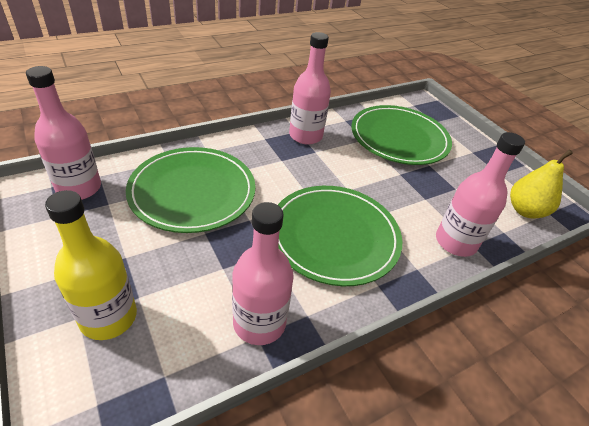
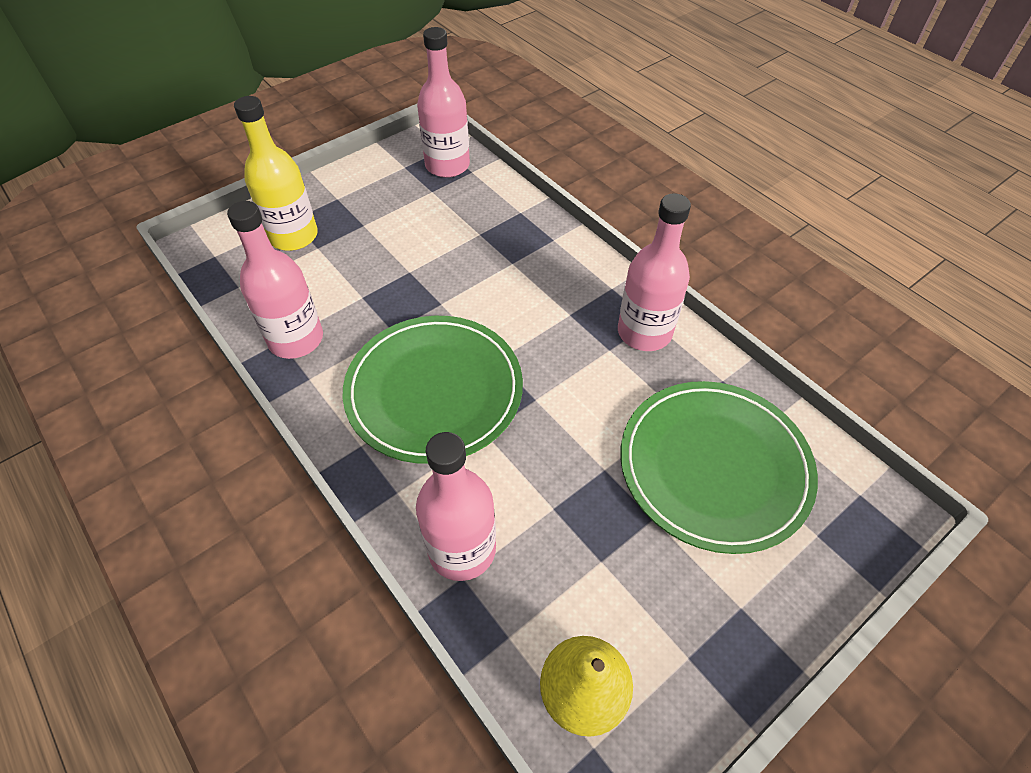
camera: 85 degrees right, 10 degrees up
green plate [126,147,255,233] -> none

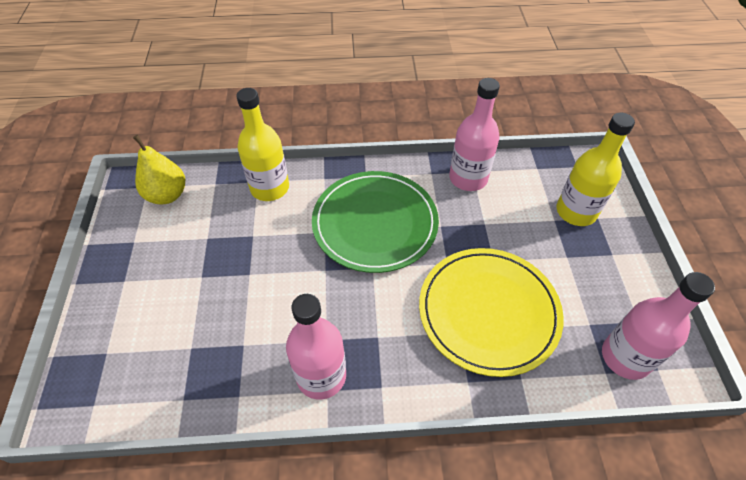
camera: 125 degrees right, 0 degrees up
pink bottle [416,432,496,581] -> yellow bottle [236,88,289,201]
green plate [620,381,818,554] -> none
none -> yellow plate [419,248,564,377]

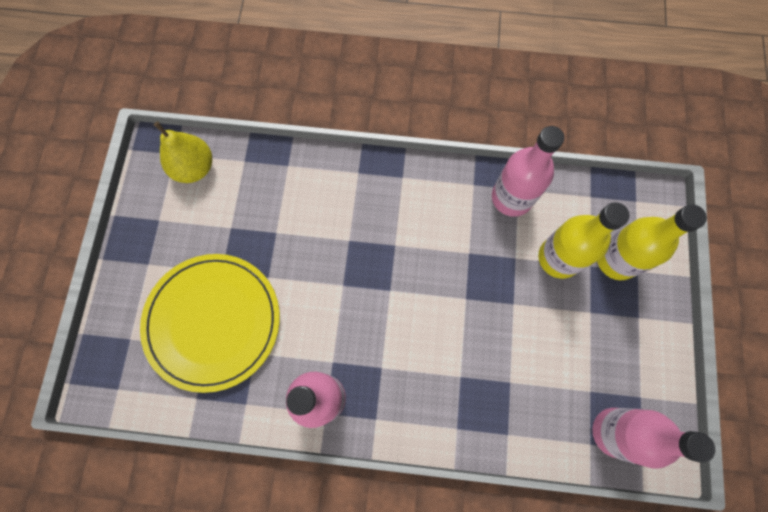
camera: 10 degrees right, 20 degrees up
yellow bottle [236,88,289,201] -> yellow bottle moved to [538,202,630,279]
green plate [312,171,439,273] -> none
yellow plate [419,248,564,377] -> yellow plate moved to [140,254,280,393]

